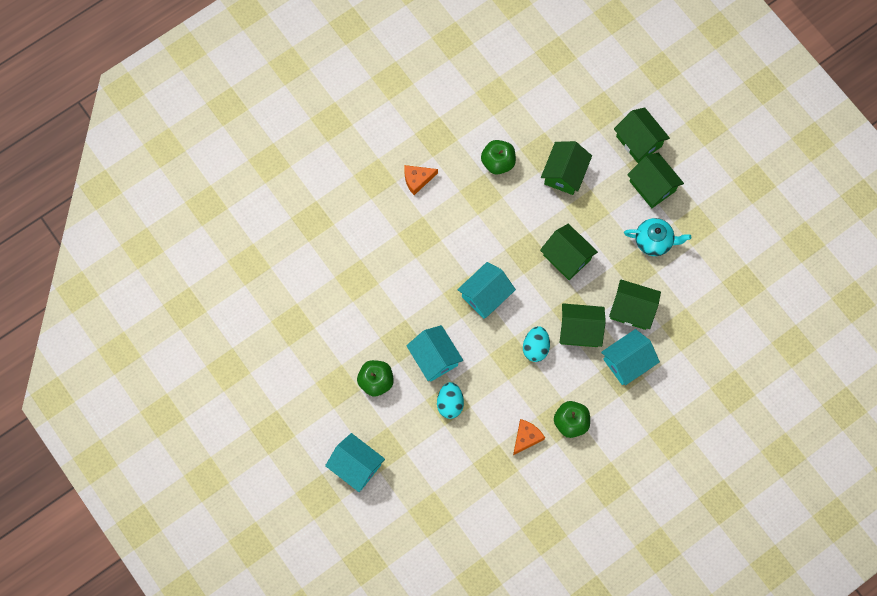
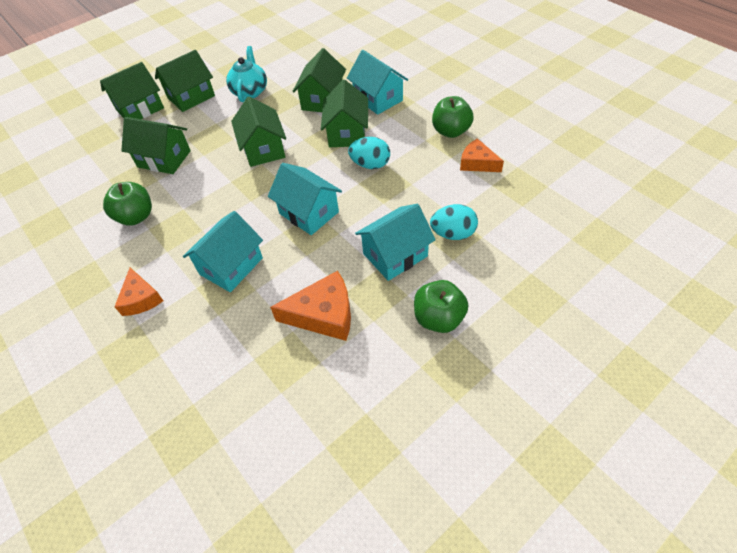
camera: 90 degrees left, 20 degrees down
turquoise house [325,433,385,492] -> turquoise house moved to [183,211,263,292]
green house [540,224,598,280] -> green house turned 60 degrees counterclockwise [231,96,286,167]
none -> orange cheese [270,271,351,341]

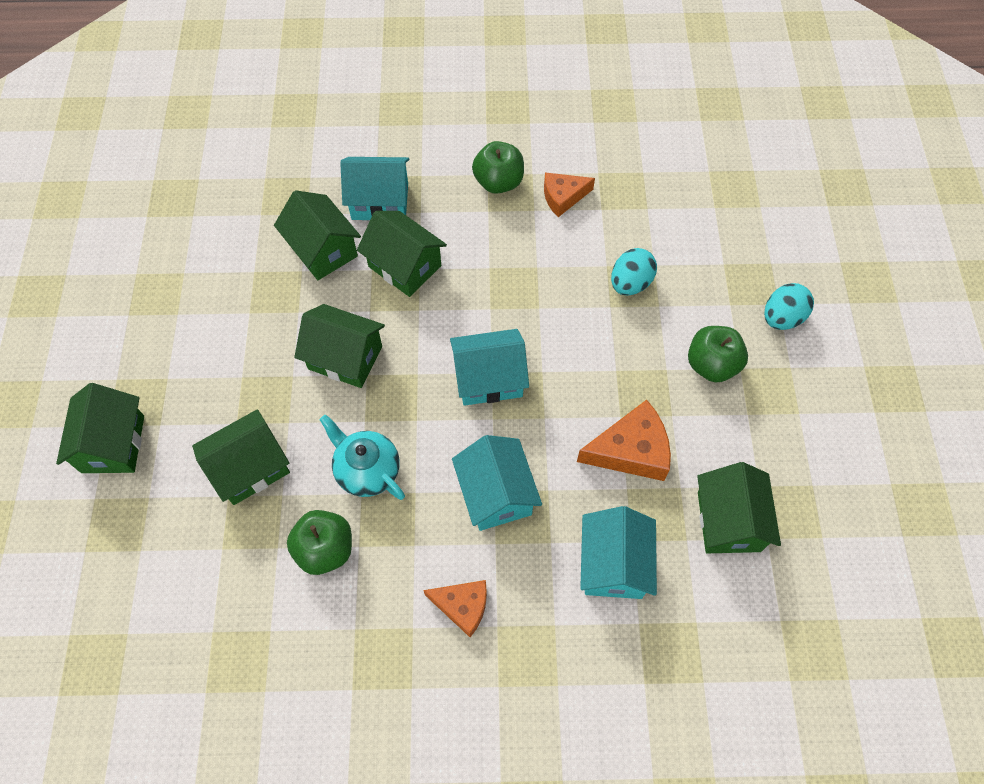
camera: 55 degrees left, 10 degrees up
green house [155,50,215,112] -> green house moved to [697,462,781,553]
turquoise teapot [226,46,267,102] -> turquoise teapot moved to [319,415,405,500]
orange cheese [270,271,351,341] -> orange cheese turned 45 degrees clockwise [577,400,671,481]
turquoise egg [348,137,390,169] -> turquoise egg moved to [764,283,814,330]
turquoise house [355,204,436,281] -> turquoise house moved to [580,506,657,599]

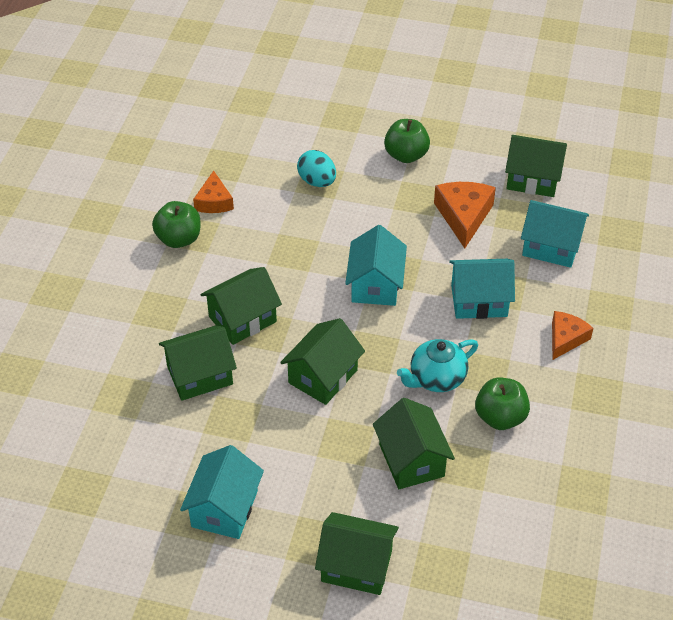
camera: 75 degrees left, 15 degrees down
turquoise house [340,157,409,220] -> turquoise house moved to [180,445,264,539]
turquoise egg [764,283,814,330] -> none

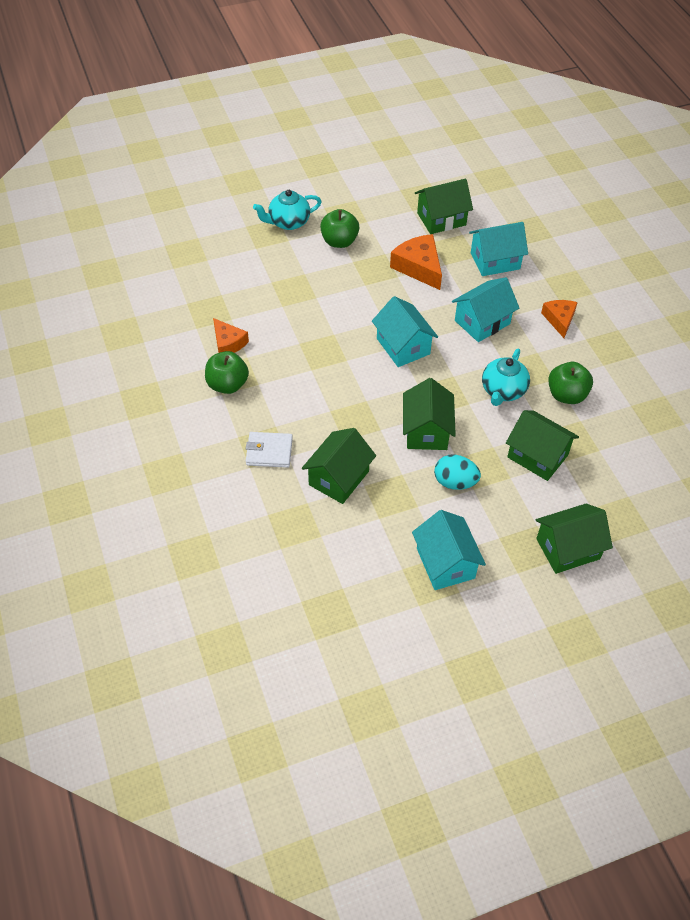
camera: 35 degrees left, 5 degrees up
green house [201,267,282,345] -> none
turquoise egg [297,150,336,187] -> turquoise egg moved to [434,454,481,490]
none -> white wallet [246,432,293,468]
none -> turquoise teapot [253,190,322,230]

